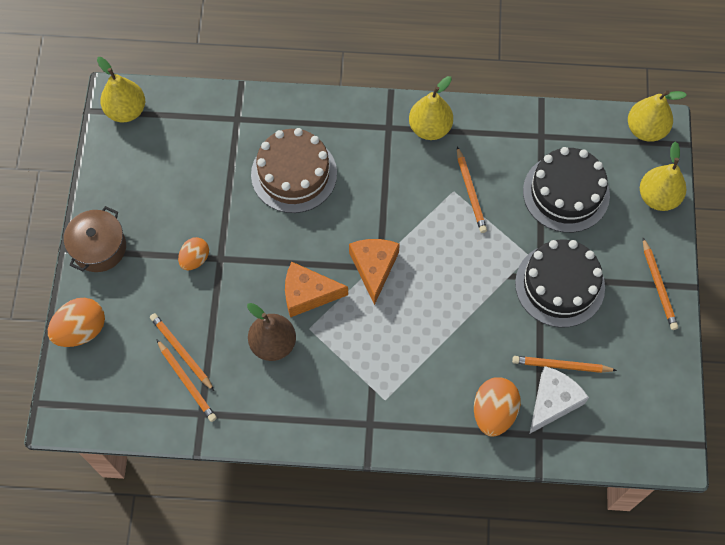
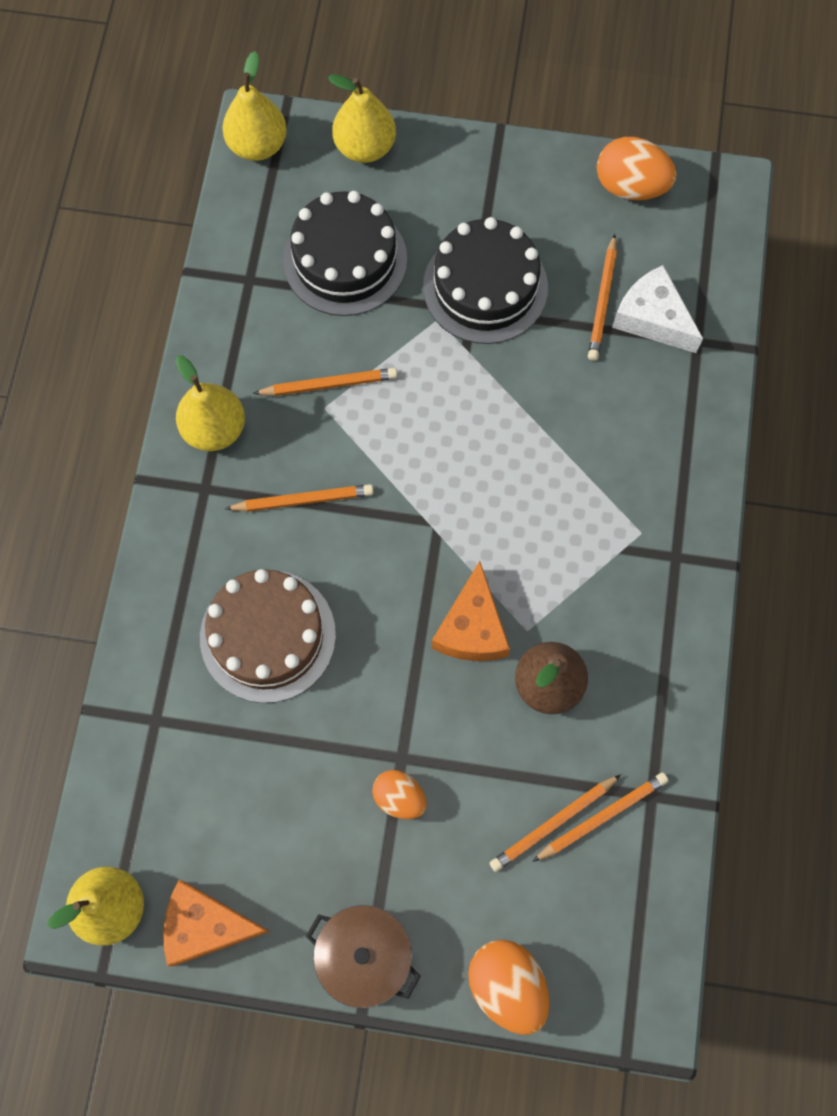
camera: 85 degrees left, 5 degrees up
orange cheese [349,239,400,305] -> orange cheese moved to [163,880,270,966]
orange egg [474,377,521,437] -> orange egg moved to [597,137,677,200]
orange pencil [643,238,678,330] -> orange pencil moved to [225,484,374,512]

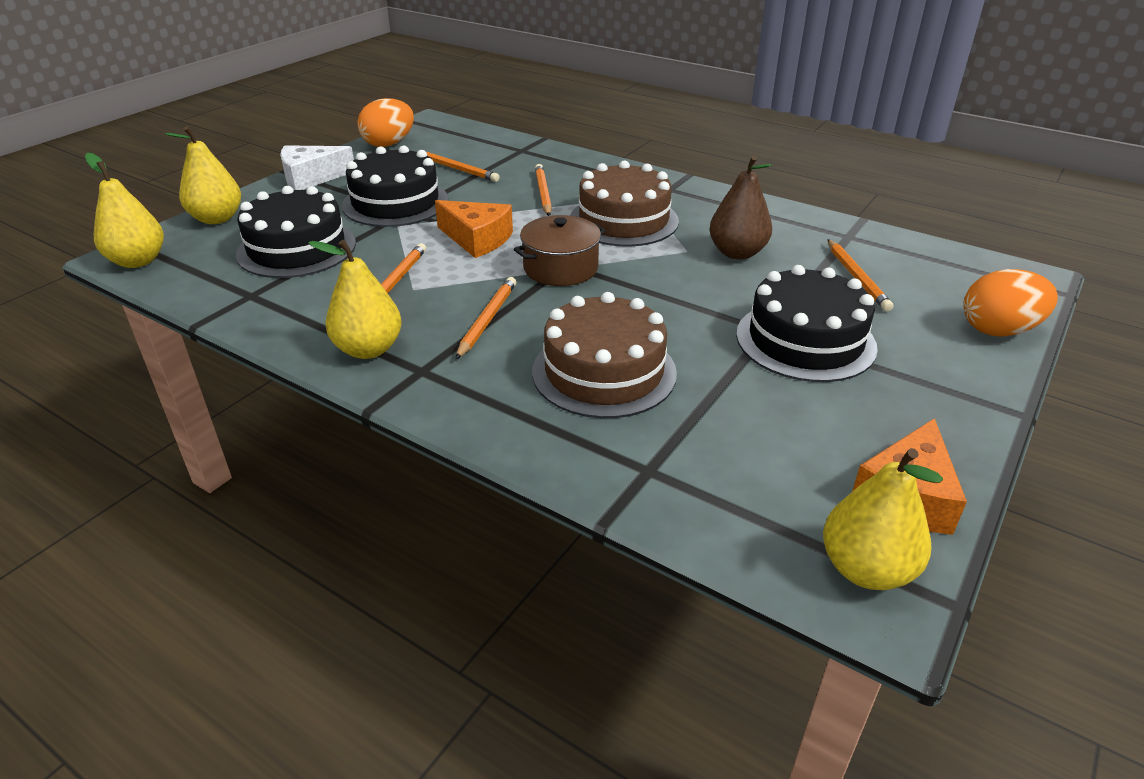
camera: 65 degrees left, 35 degrees down
brown pot [306,905,421,1008] -> brown pot moved to [514,215,606,286]
orange egg [372,770,427,819] -> black cake [736,265,878,382]
orange cheese [432,561,510,661] -> orange cheese moved to [435,200,513,258]
orange pencil [532,772,669,862] -> orange pencil moved to [535,164,552,216]
white cheese [612,265,703,353] -> white cheese moved to [280,145,354,190]
none -> brown cake [570,161,679,247]

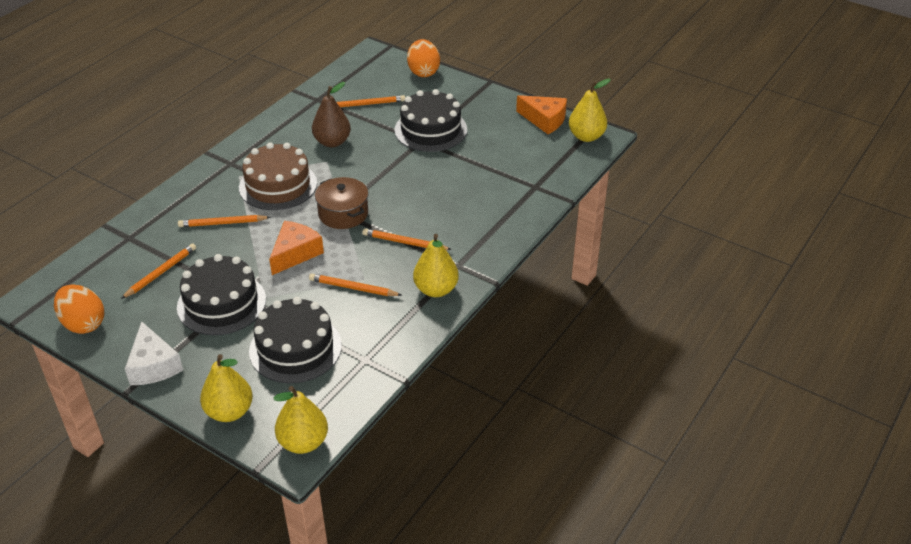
camera: 90 degrees left, 5 degrees up
brown cake [532,292,677,418] -> none

